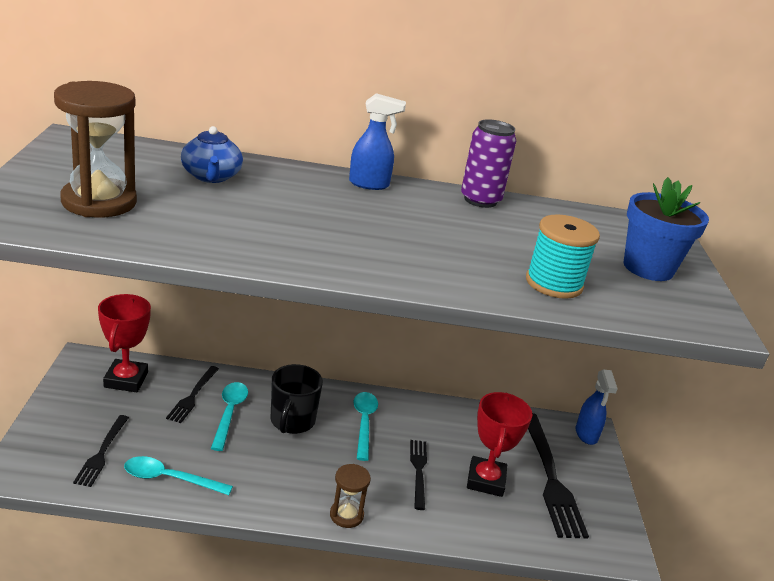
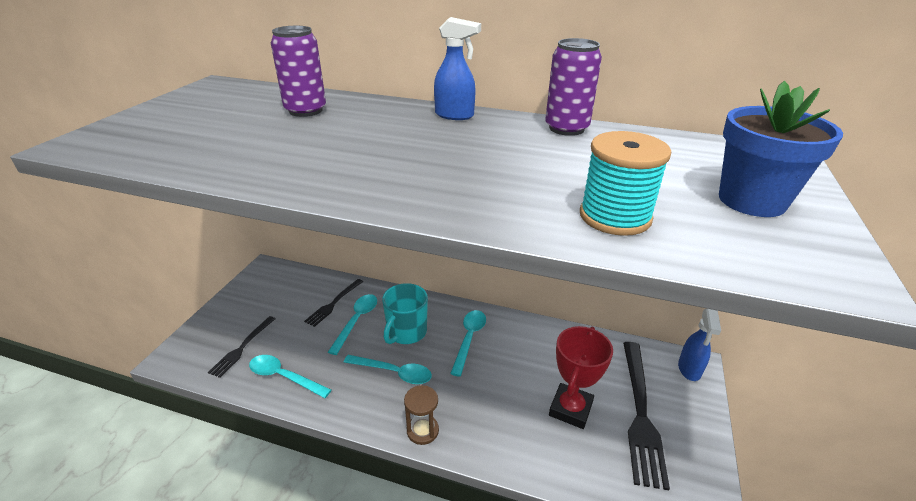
camera: 20 degrees right, 5 degrees up
brown hourglass [54,81,137,218] -> none
red trophy [98,294,151,392] -> none
blue teapot [181,126,243,183] -> purple can [271,26,326,117]
black mug [271,364,323,434] -> turquoise mug [382,283,428,344]
black fork [410,440,427,510] -> none
none -> turquoise spoon [344,355,432,384]

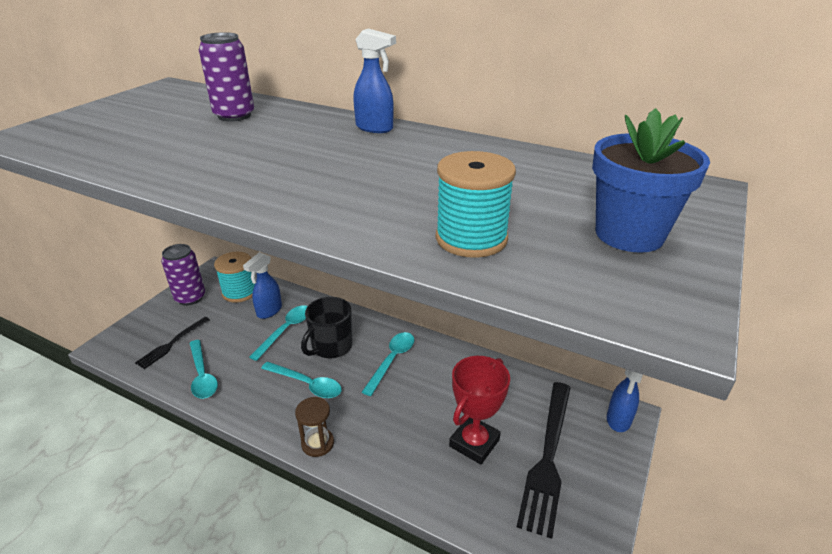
camera: 10 degrees right, 0 degrees up
turquoise spoon [249,355,331,398] -> turquoise spoon turned 150 degrees counterclockwise [189,340,218,399]
black fork [304,279,363,327] -> blue spray bottle [243,252,282,319]
turquoise mug [382,283,428,344] -> black mug [301,297,352,359]
purple can [545,38,602,136] -> purple can moved to [161,244,205,305]
none -> turquoise spool [214,252,255,303]

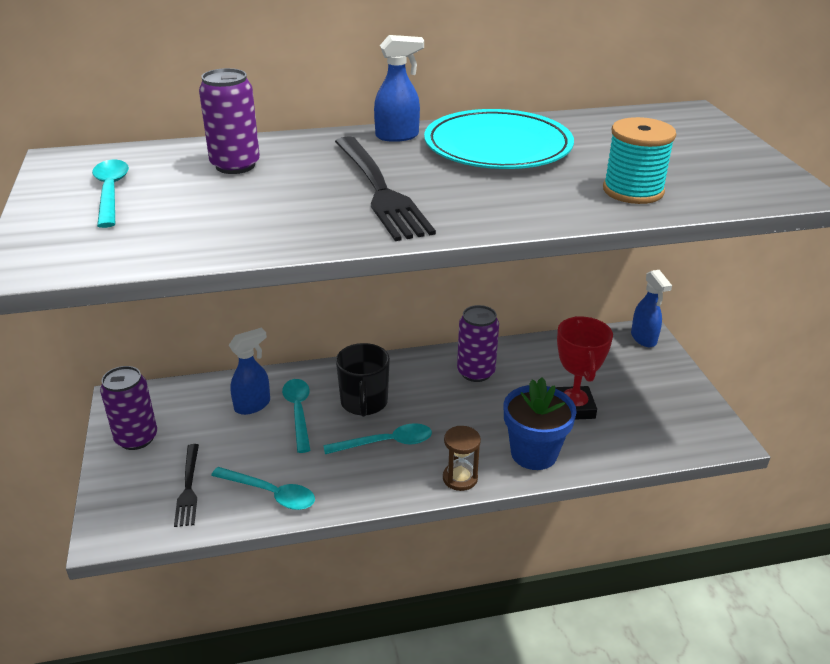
camera: 40 degrees left, 0 degrees up
turquoise spool [214,252,255,303] -> none
blue spray bottle [243,252,282,319] -> blue spray bottle turned 120 degrees counterclockwise [229,328,270,415]
turquoise spoon [362,332,414,396] -> turquoise spoon moved to [92,160,129,228]
black fork [517,382,571,539] -> black fork moved to [335,136,436,241]
blue flower pot [592,108,710,253] -> blue flower pot moved to [504,377,577,470]
none -> turquoise plate [424,109,574,169]
none -> purple can [457,305,499,382]

